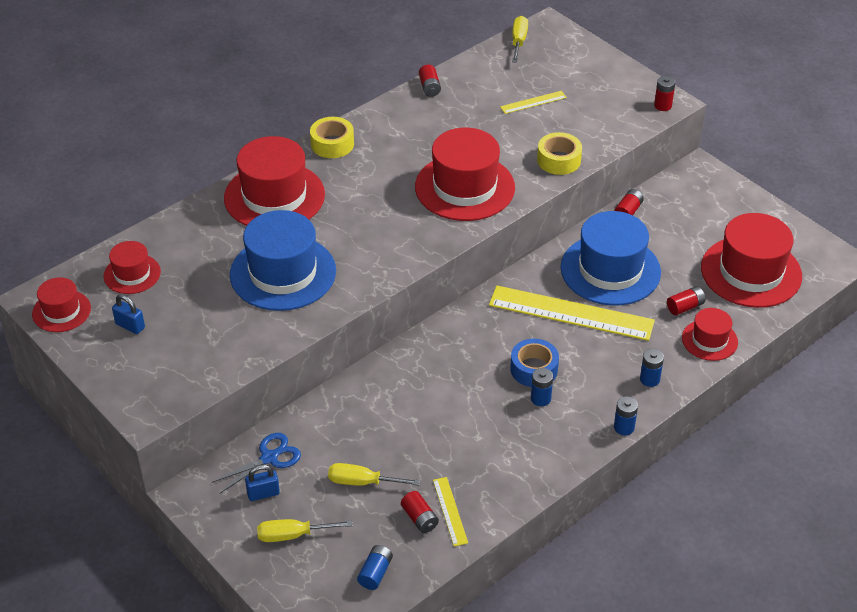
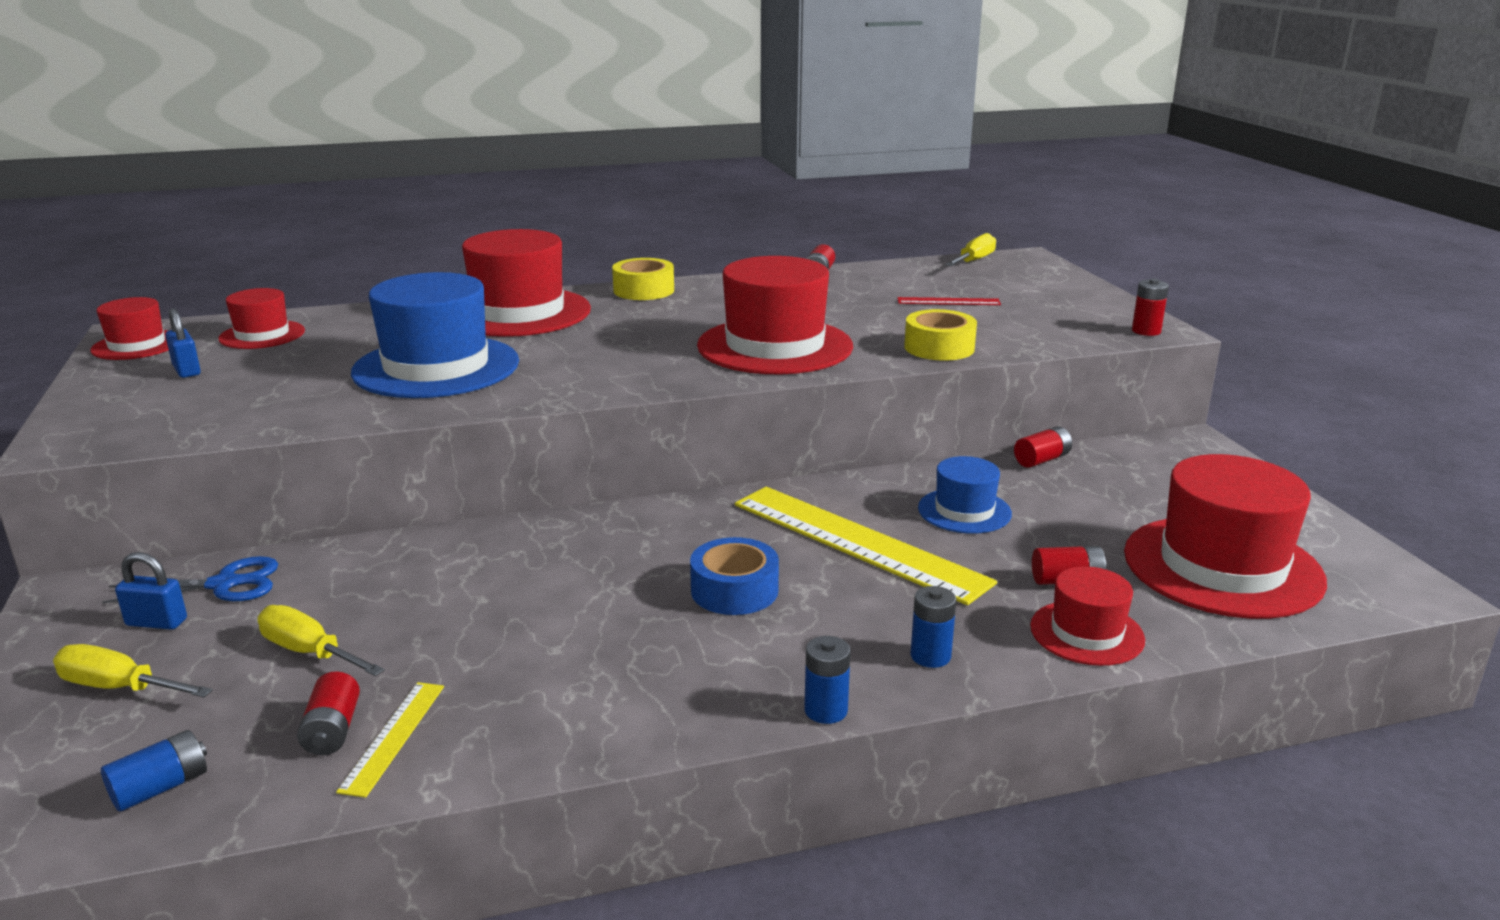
camera: 25 degrees right, 20 degrees down
yellow ruler [500,91,567,114] -> red ruler [897,297,1001,305]
blue battery [531,368,553,406] -> none
blue hat [561,211,661,306] -> blue hat [918,456,1012,534], size x0.53

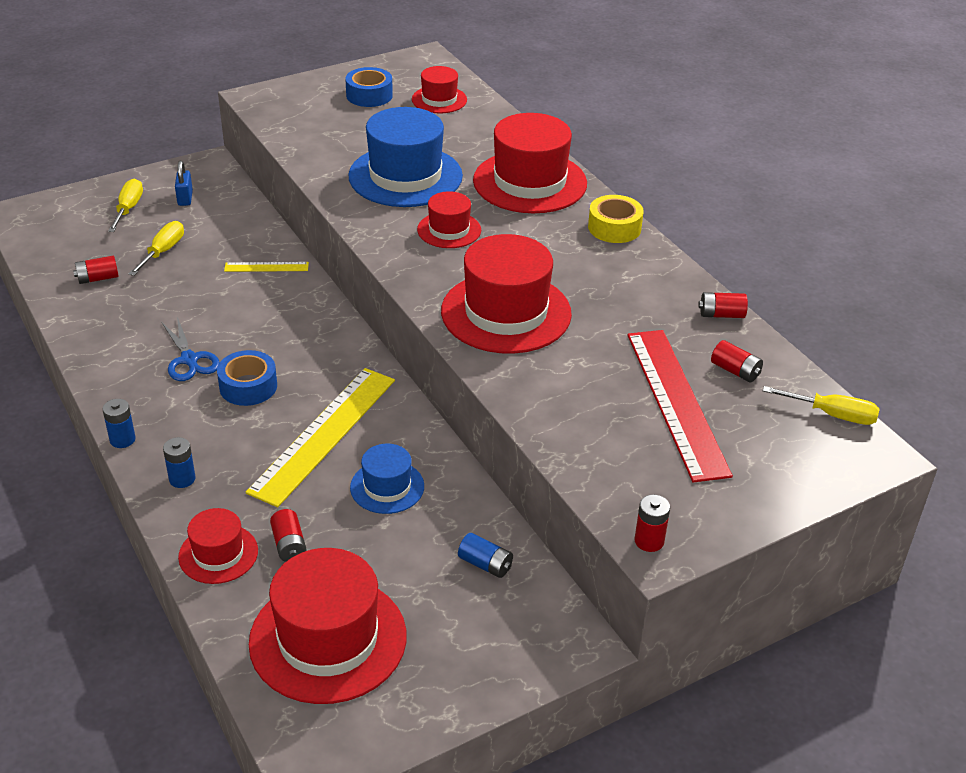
camera: 75 degrees right, 15 degrees up
red hat [90,297,169,360] -> red hat moved to [417,191,481,248]
blue battery [101,730,207,812] -> blue battery moved to [458,533,513,578]
blue scissors [102,556,278,604] -> blue scissors moved to [161,317,220,381]
blue padlock [165,308,201,378] -> blue tape [345,67,393,107]
yellow ruler [336,682,444,798] -> yellow ruler moved to [224,262,309,272]
red ruler [897,297,1001,305] -> red ruler [627,330,733,482], size x2.19
yellow tape [904,309,977,361] -> none
red battery [1014,426,1072,468] -> red battery moved to [711,340,763,382]

